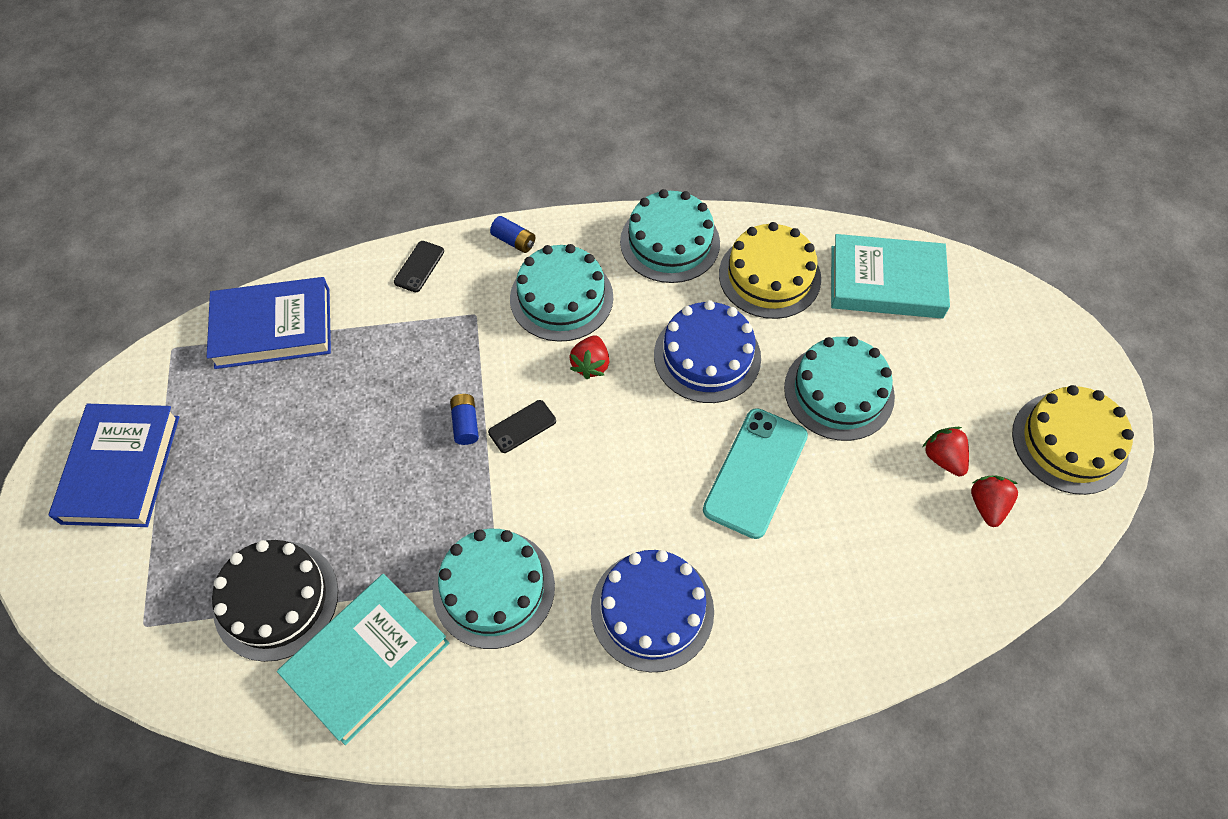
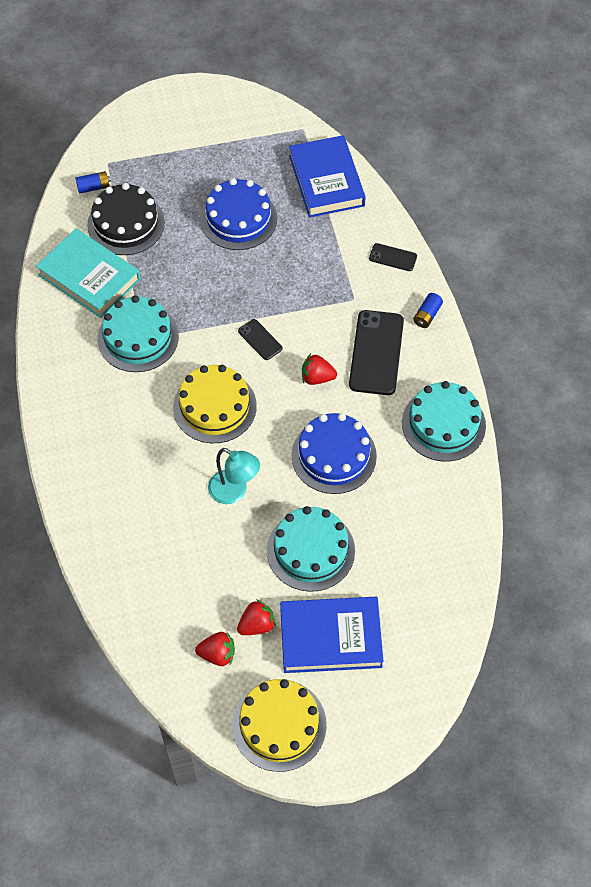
camera: 85 degrees right, 0 degrees up
blue book [49,404,179,527] -> blue book moved to [280,597,383,673]
blue battery [450,394,479,445] -> blue battery moved to [75,171,111,194]
turquoise cake [510,244,613,342] -> black phone [349,310,404,395]
blue cake [591,550,714,672] -> blue cake moved to [200,178,277,250]
turquoise phone [703,408,808,539] -> turquoise lamp [208,448,260,504]
yellow cake [719,222,821,319] -> yellow cake moved to [173,365,257,443]
turquoise book [831,234,950,319] -> none

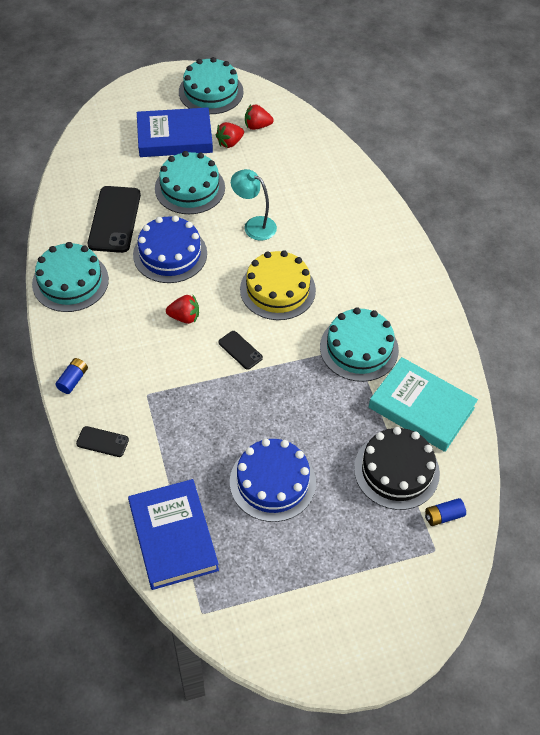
camera: 175 degrees right, 5 degrees down
yellow cake [233,679,327,772] -> turquoise cake [179,57,244,114]
black phone [349,310,404,395] -> black phone moved to [88,186,141,253]

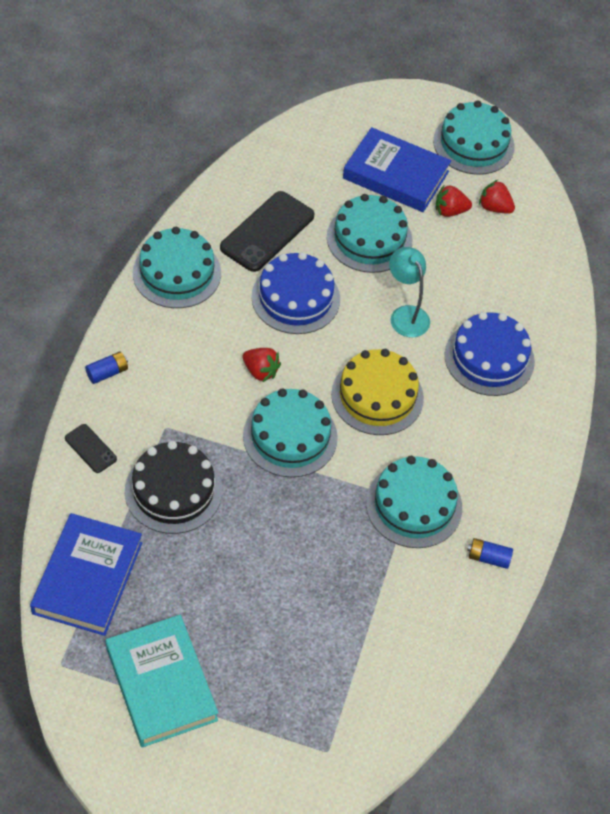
camera: 30 degrees right, 0 degrees up
black phone [218,331,263,370] -> turquoise cake [243,388,338,477]
blue cake [230,439,316,522] -> blue cake moved to [444,312,535,396]
black cake [354,427,440,510] -> black cake moved to [125,441,222,534]
turquoise book [369,357,478,452] -> turquoise book moved to [106,615,218,748]
blue battery [425,498,466,526] -> blue battery moved to [467,538,513,569]

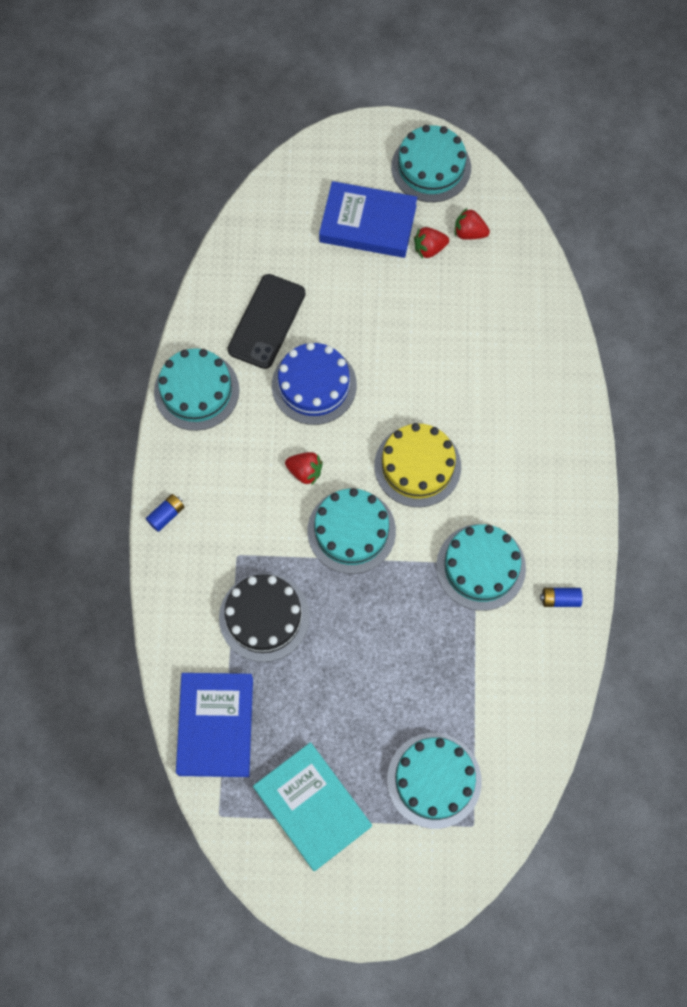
camera: 10 degrees left, 15 degrees up
black phone [65,424,117,473] -> none
turquoise cake [327,194,412,273] -> turquoise cake moved to [387,733,482,829]
turquoise lamp [389,247,430,337] -> none
blue cake [444,312,535,396] -> none

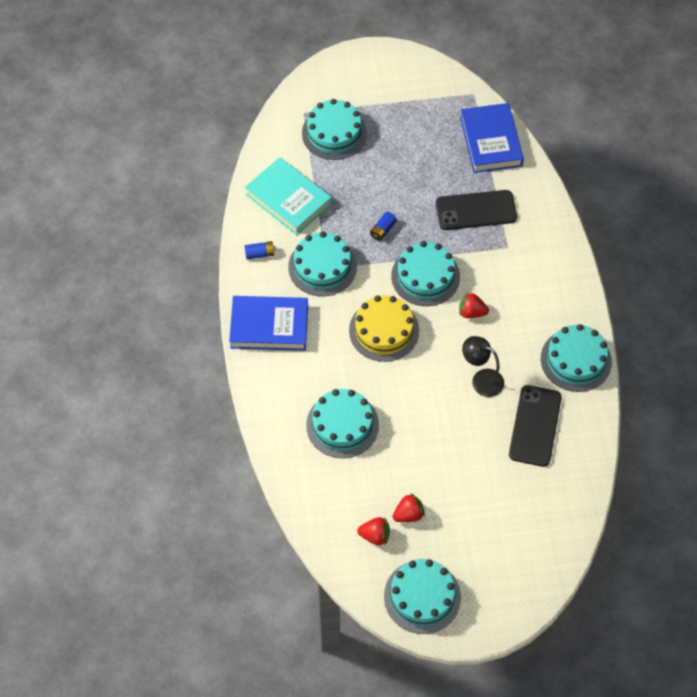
camera: 170 degrees right, 10 degrees down
blue battery [146,494,184,532] -> blue battery moved to [370,212,397,241]
black cake [219,573,310,662] -> black phone [436,190,517,230]
turquoise book [253,742,372,871] -> turquoise book moved to [245,157,332,235]
blue cake [272,342,357,425] -> black lamp [462,336,504,397]
blue book [319,181,417,258] -> blue book moved to [229,296,308,351]
none -> turquoise cake [306,389,379,458]

